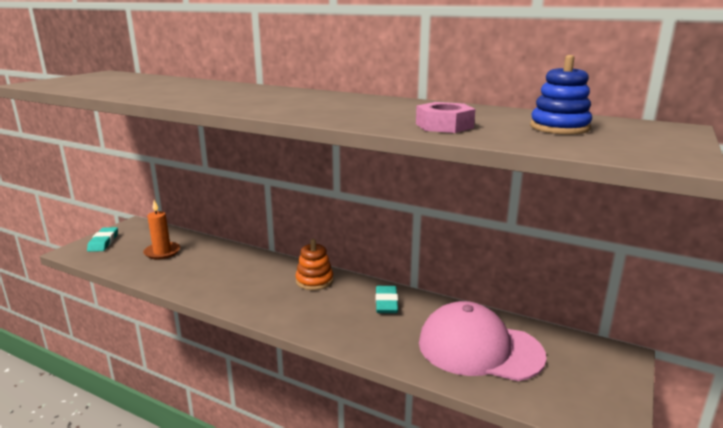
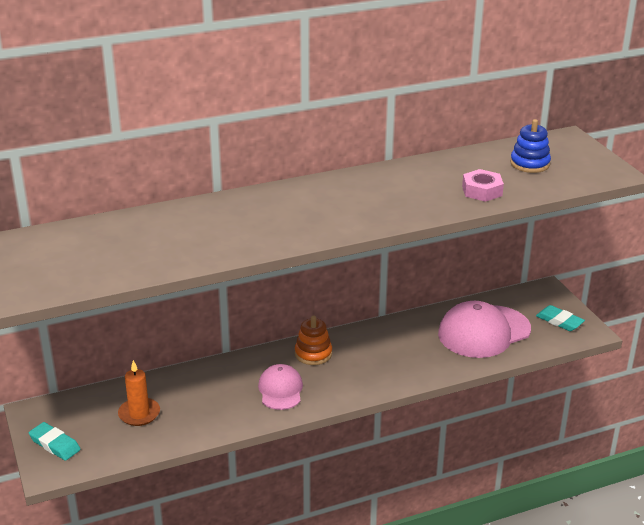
camera: 50 degrees left, 10 degrees up
turquoise eraser [376,286,398,313] -> turquoise eraser moved to [536,305,585,331]
none -> pink cap [258,364,303,410]

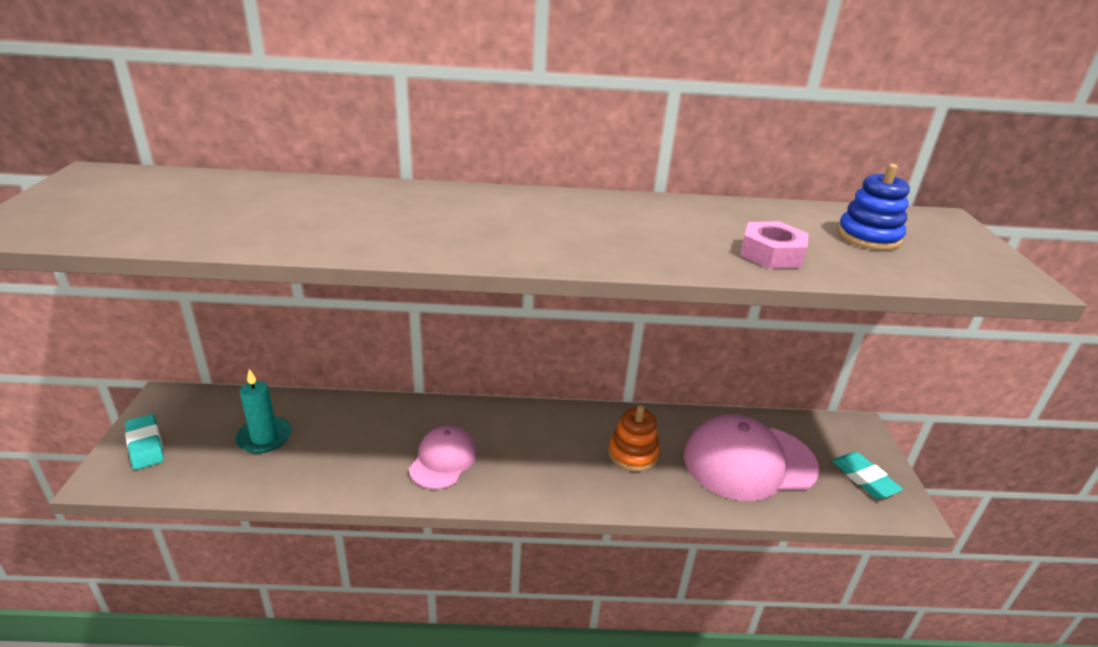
camera: 20 degrees right, 0 degrees up
orange candle [118,360,160,426] -> turquoise candle [235,369,292,454]
orange stacking toy [295,315,332,365] -> orange stacking toy moved to [608,405,660,472]

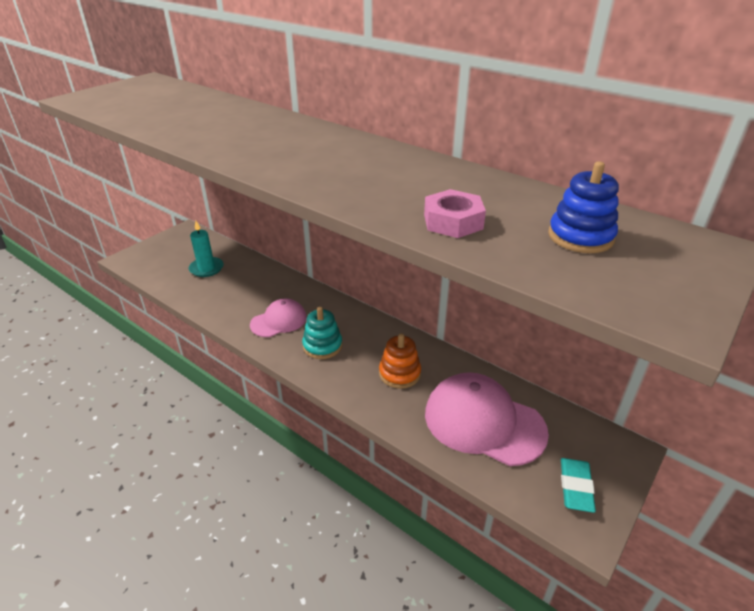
camera: 40 degrees right, 5 degrees up
turquoise eraser [125,414,164,470] -> none
none -> turquoise stacking toy [302,307,342,359]

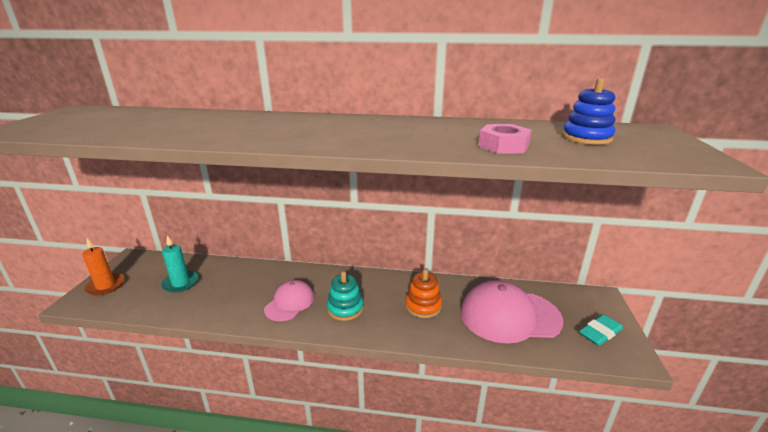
camera: 30 degrees left, 10 degrees down
turquoise eraser [561,458,596,513] -> turquoise eraser turned 75 degrees clockwise [579,314,623,346]
none -> orange candle [82,238,125,296]

